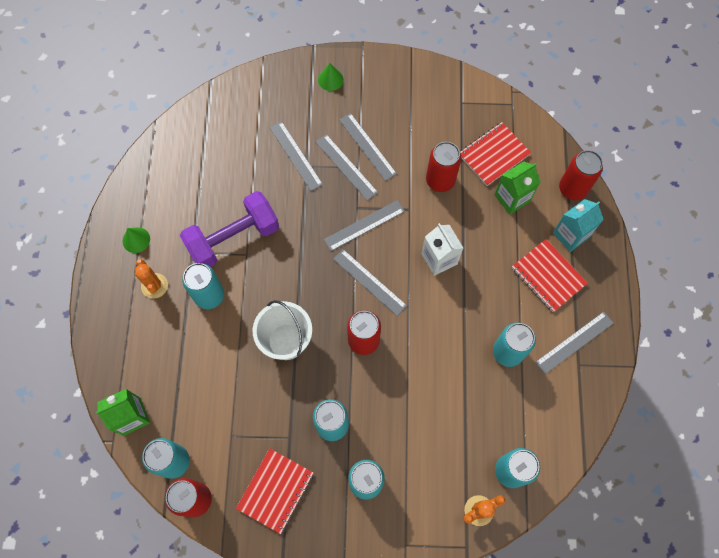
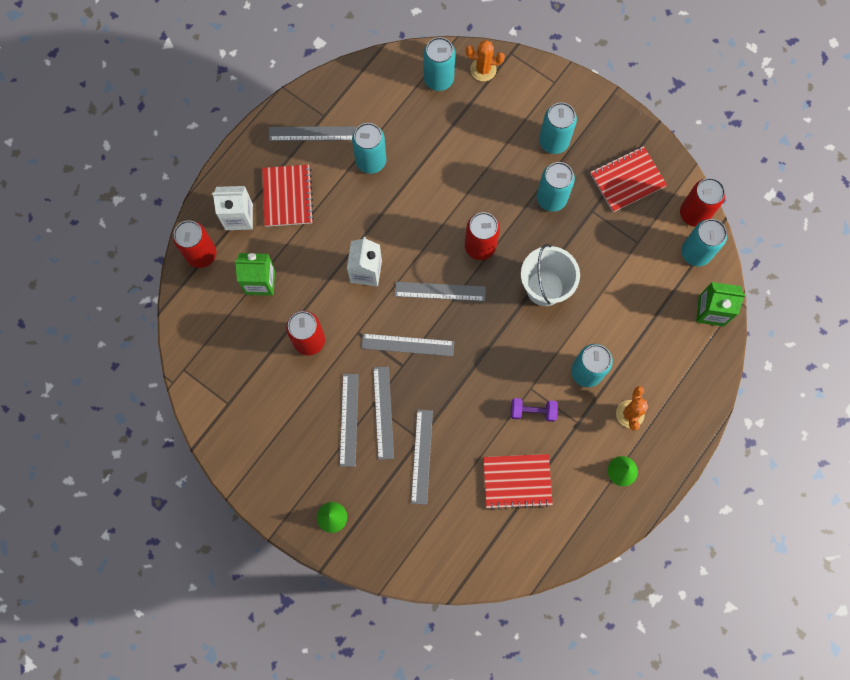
camera: 145 degrees left, 5 degrees up
purple dumbbell [180,191,279,267] -> purple dumbbell [511,398,558,422], size x0.46
grey ruler [333,249,407,316] -> grey ruler turned 75 degrees counterclockwise [395,282,486,301]
red notebook [460,122,531,186] -> red notebook moved to [483,454,553,510]
turquoise carton [553,199,604,252] -> white carton [212,186,253,230]

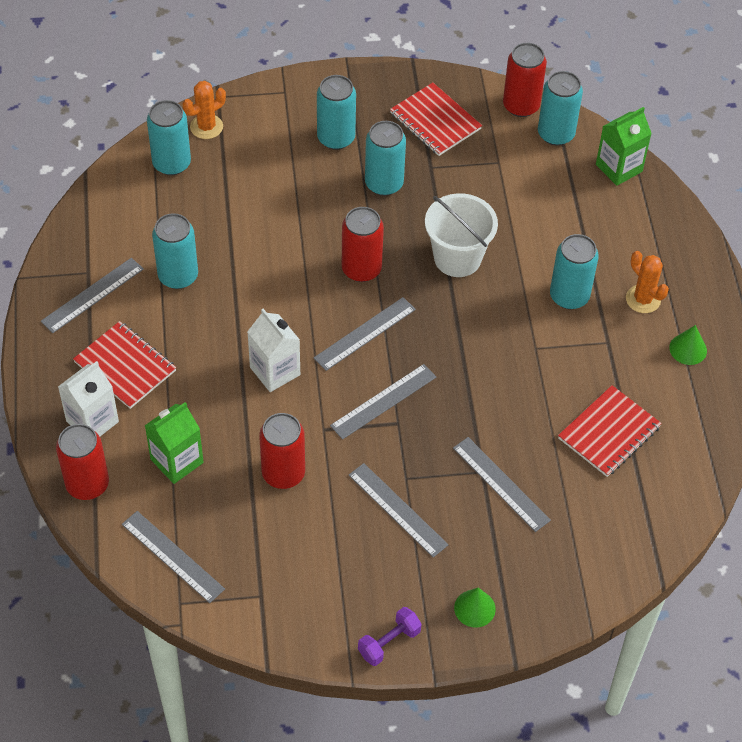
camera: 45 degrees left, 20 degrees down
grey ruler [373,366,394,460] -> grey ruler moved to [122,511,225,603]
purple dumbbell [511,398,558,422] -> purple dumbbell moved to [358,607,422,666]
red notebook [590,146,667,212] -> red notebook turned 60 degrees counterclockwise [390,82,482,156]

